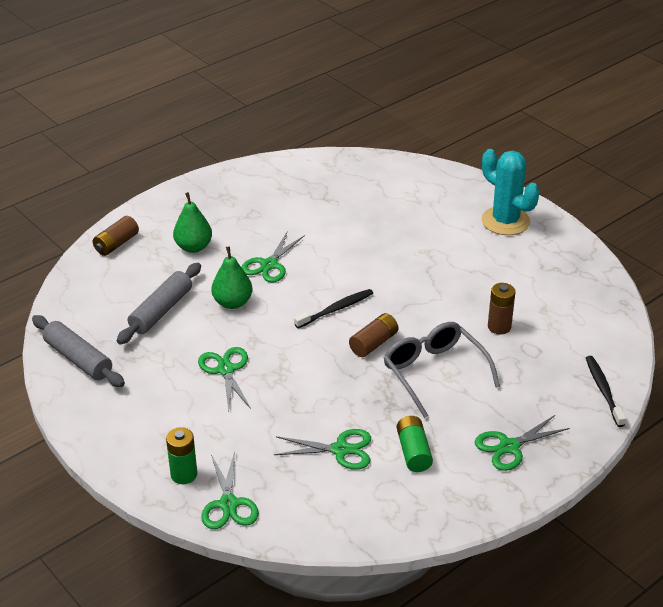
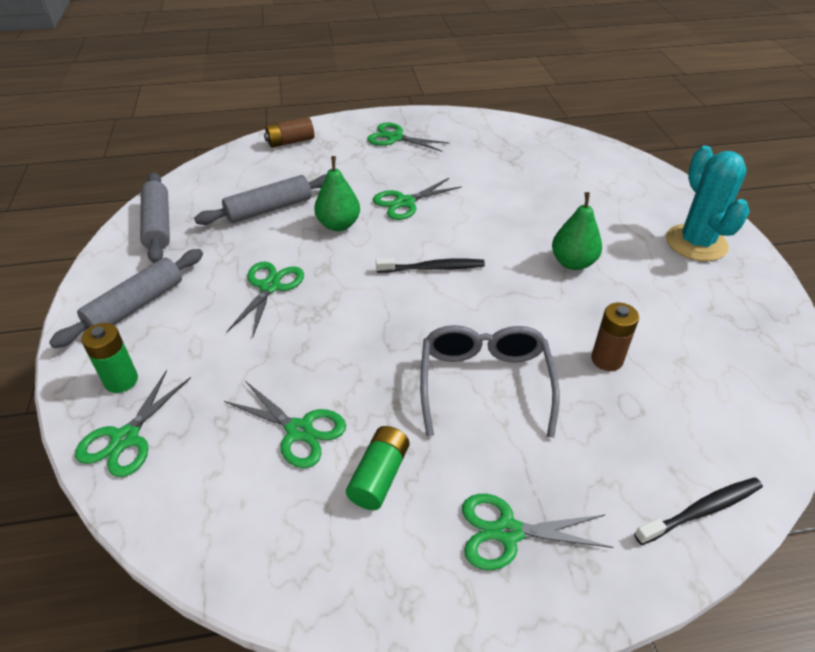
camera: 30 degrees right, 5 degrees up
green pear [173,192,212,253] -> green pear moved to [552,192,602,270]
brown battery [349,313,398,357] -> none
black toothbrush [586,356,626,427] -> black toothbrush turned 45 degrees clockwise [634,477,763,545]
none -> grey rolling pin [49,249,203,348]
none -> green scissors [367,122,449,152]

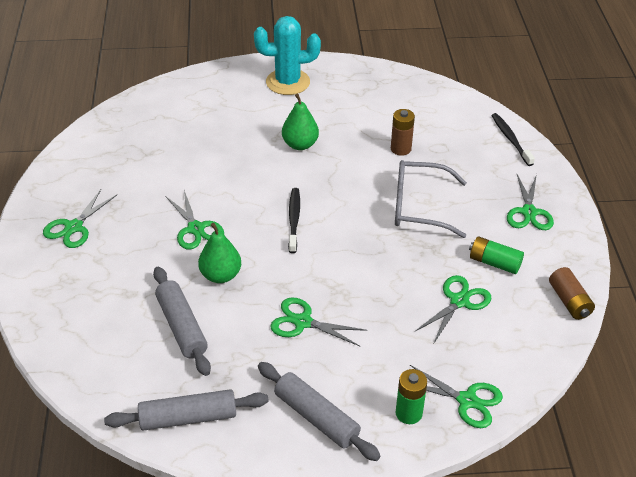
camera: 85 degrees left, 0 degrees up
brown battery [264,117,314,148] -> brown battery moved to [549,267,595,320]

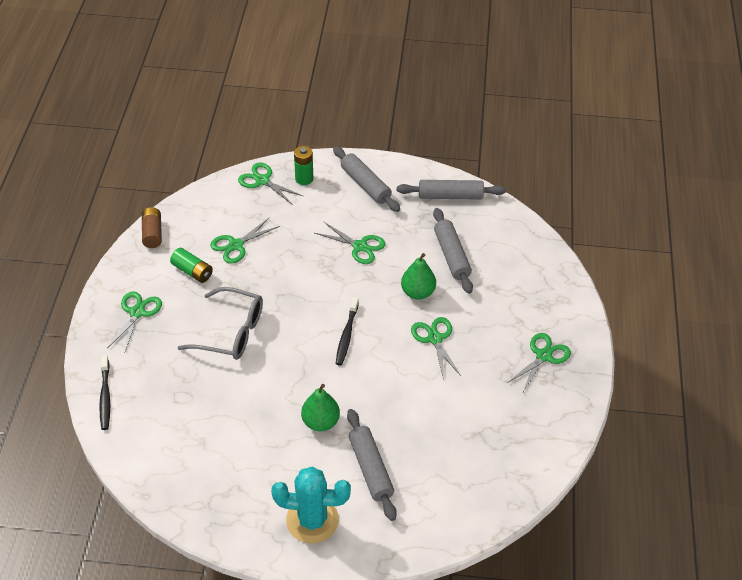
camera: 170 degrees left, 5 degrees up
brown battery [391,109,415,156] -> none
none -> grey rolling pin [347,409,397,521]

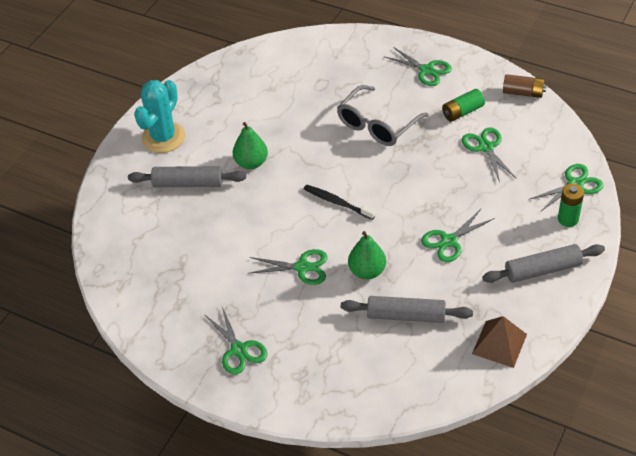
camera: 115 degrees right, 0 degrees up
black toothbrush [99,355,110,430] -> none
grey rolling pin [397,180,506,200] -> brown pyramid [472,316,527,368]

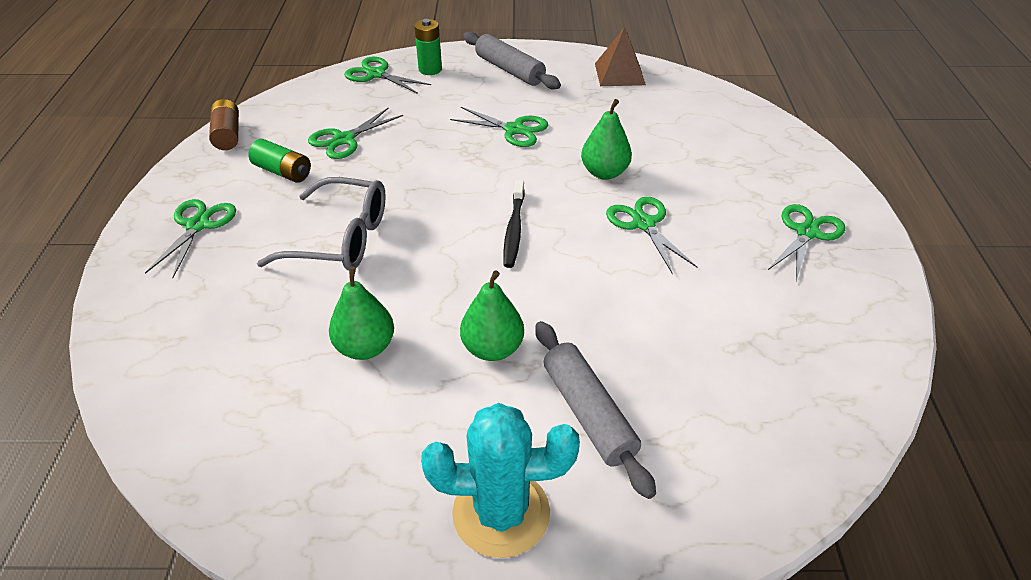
camera: 120 degrees left, 5 degrees down
grey rolling pin [341,296,473,323] -> none
none -> green pear [329,267,394,360]

